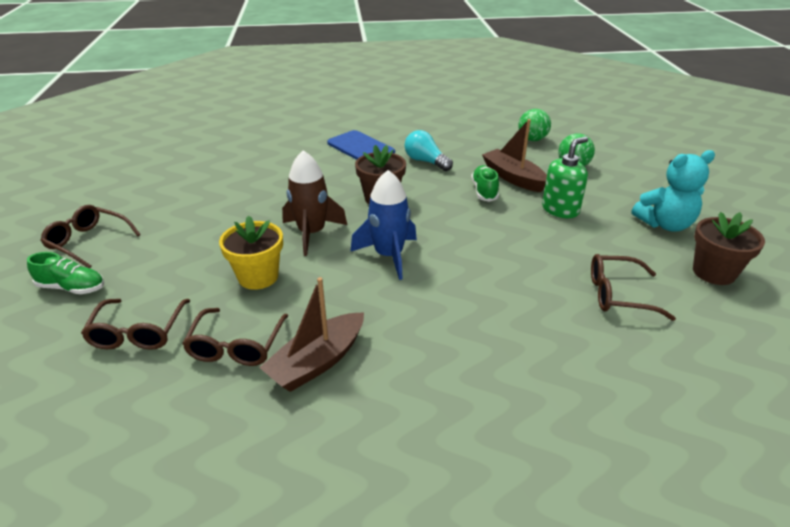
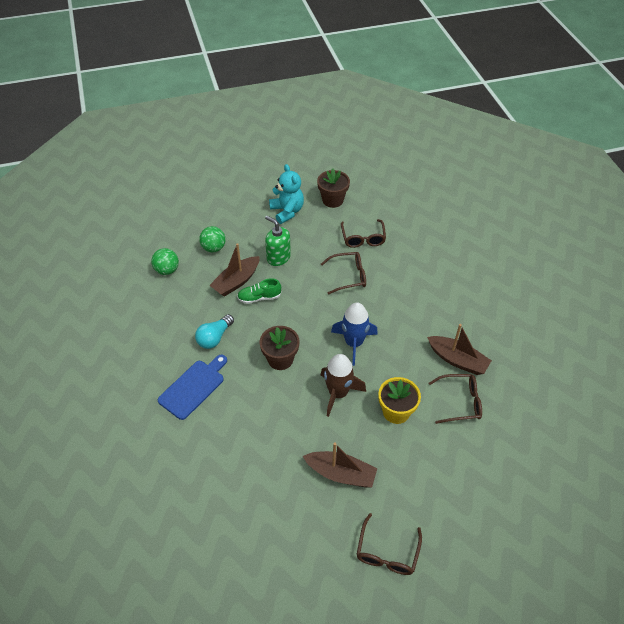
camera: 100 degrees left, 15 degrees up
green shoe [27,252,104,294] -> none
brown glasses [81,299,190,350] -> brown glasses moved to [321,252,366,294]
none -> brown boat [303,442,378,487]

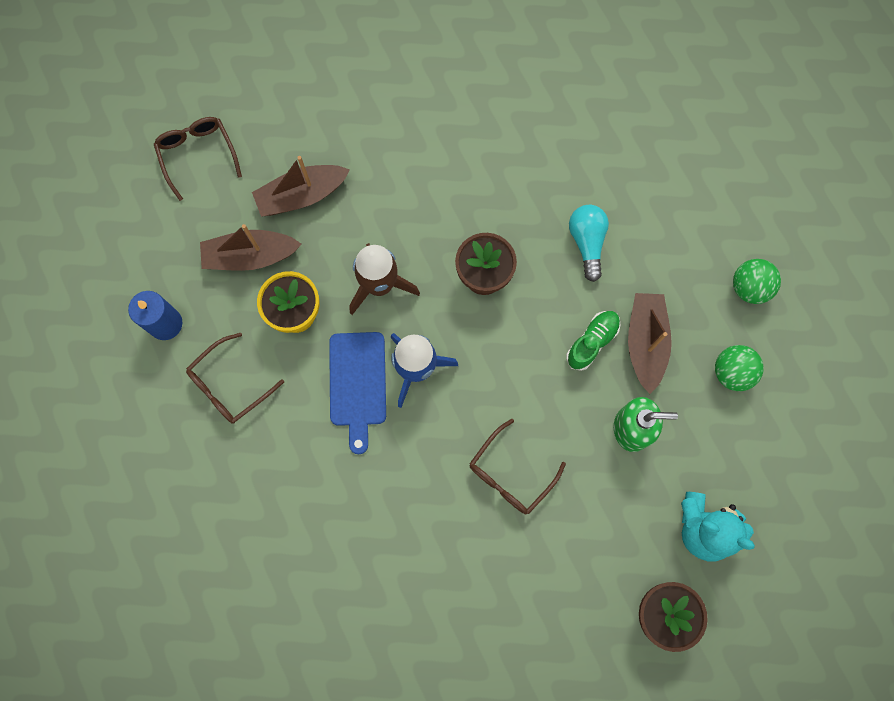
camera: 140 degrees right, 25 degrees up
blue cutting board [158,355,227,420] -> blue cutting board moved to [329,332,386,454]
brown glasses [341,219,386,248] -> none
brown boat [427,324,492,375] -> brown boat moved to [200,224,302,271]
none -> blue candle [128,291,183,340]

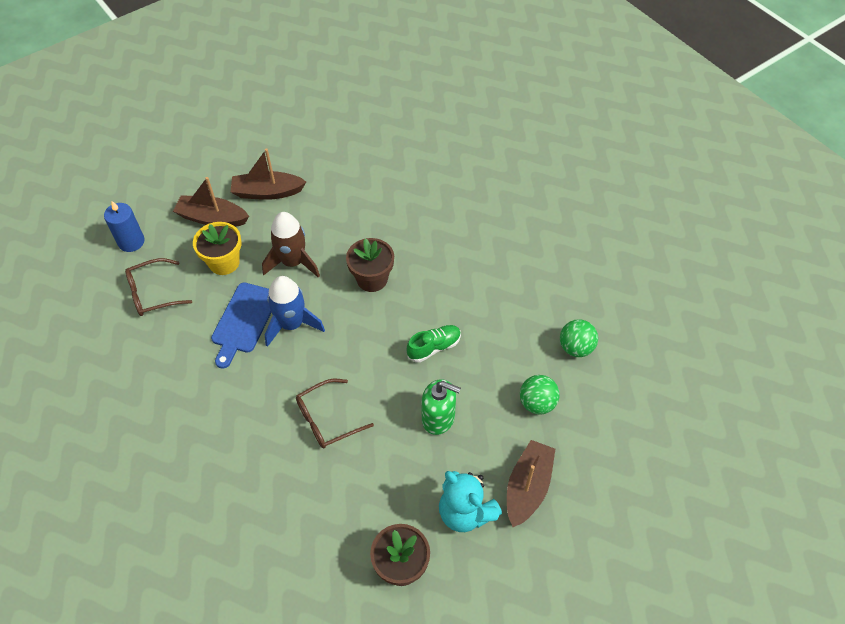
camera: 20 degrees right, 20 degrees down
brown glasses [154,117,242,201] -> none
turquoise light bulb [569,205,609,282] -> none
brown boat [628,293,672,394] -> brown boat moved to [507,440,555,527]

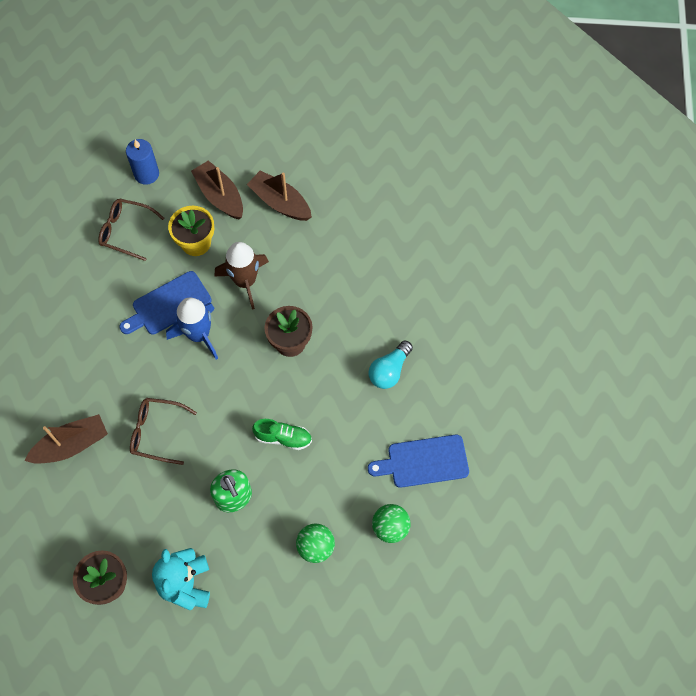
camera: 40 degrees right, 10 degrees up
brown boat [507,440,555,527] -> brown boat moved to [25,414,108,464]
none -> blue cutting board [368,434,469,488]
none -> turquoise light bulb [369,340,413,389]

